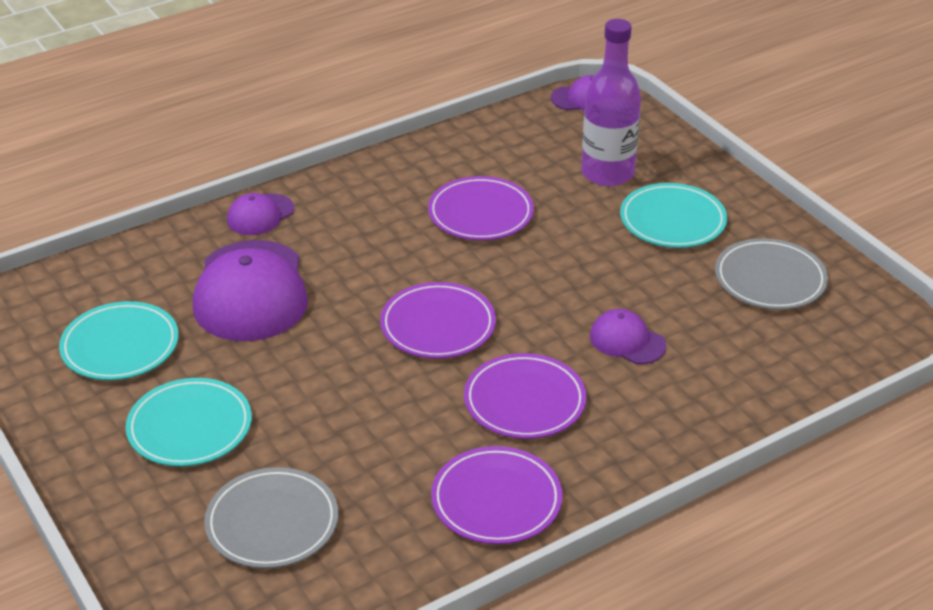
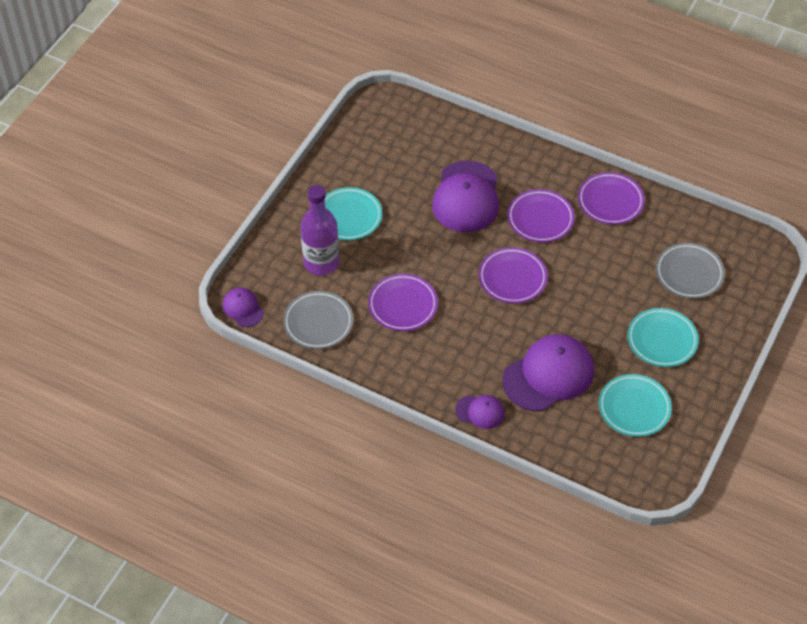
camera: 120 degrees left, 15 degrees up
purple cap [590,309,666,364] -> purple cap [432,161,499,232], size x2.00
grey plate [715,238,828,310] -> grey plate moved to [283,291,353,349]

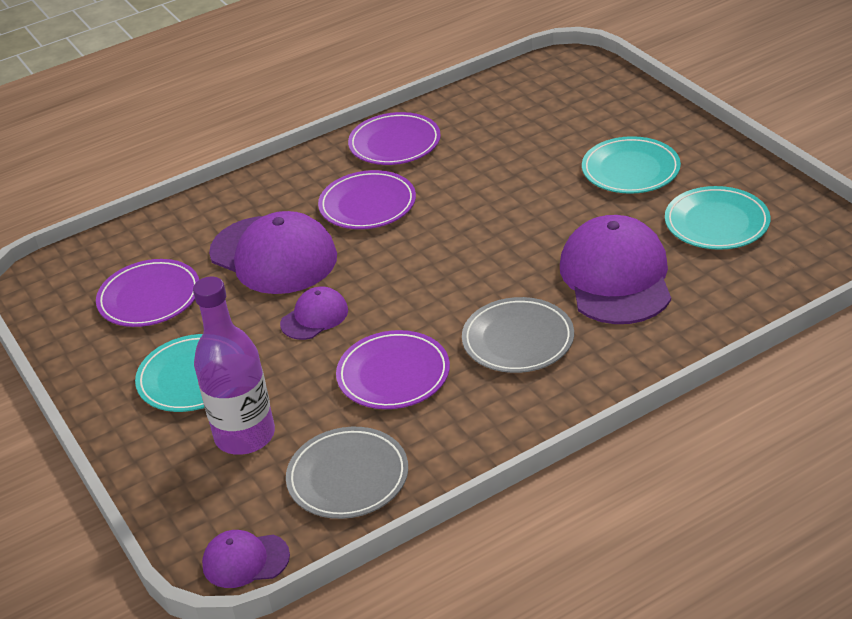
camera: 55 degrees left, 15 degrees down
purple cap [455,395,505,429] -> purple cap moved to [280,287,348,340]
purple plate [479,247,548,303] -> purple plate moved to [96,259,199,327]
grey plate [656,243,725,299] -> grey plate moved to [462,297,574,373]

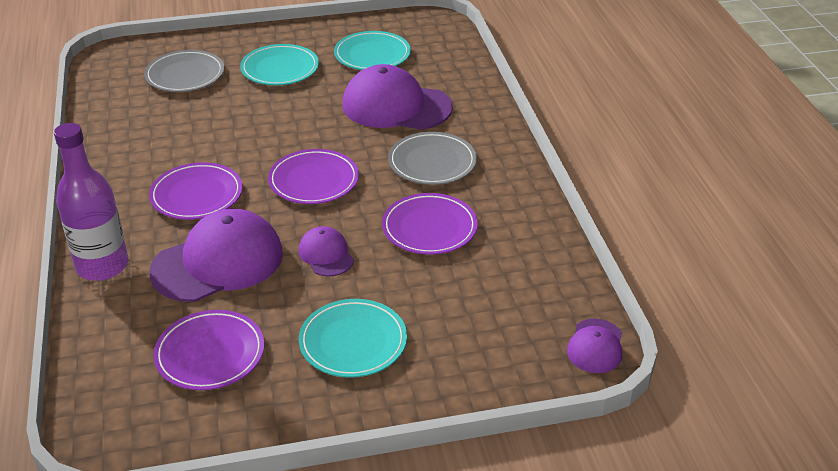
camera: 75 degrees left, 0 degrees up
purple bottle [193,277,275,455] -> purple bottle moved to [54,123,128,281]
grey plate [286,427,408,519] -> grey plate moved to [144,50,224,92]
purple plate [348,112,441,165] -> purple plate moved to [268,149,359,204]

